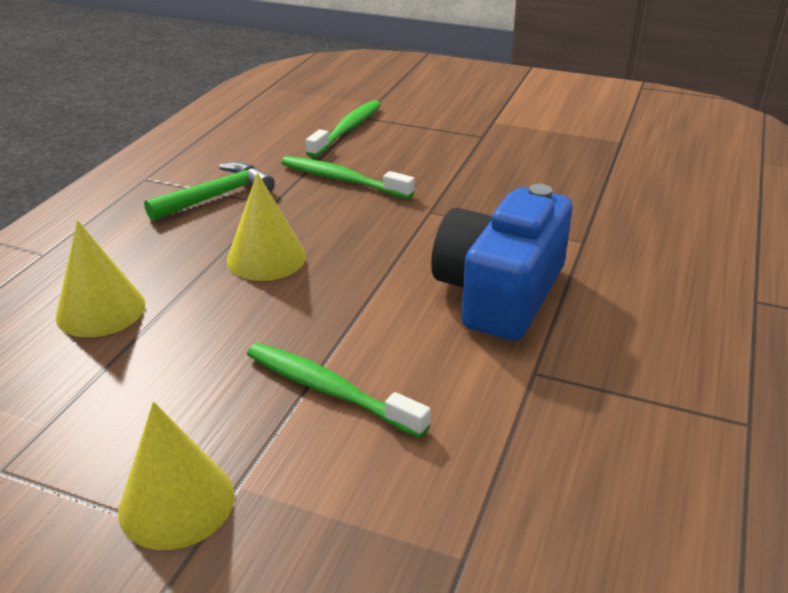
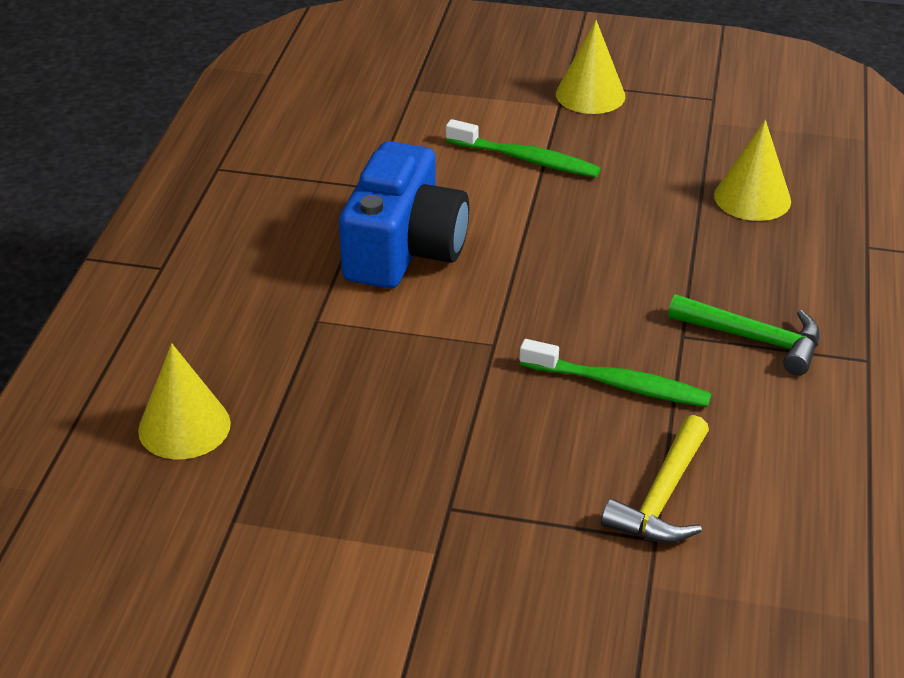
camera: 170 degrees right, 5 degrees up
green hammer [144,162,275,221] -> green hammer turned 105 degrees counterclockwise [668,294,820,375]
yellow cone [227,173,306,281] -> yellow cone moved to [138,343,231,459]
green toothbrush [306,100,381,158] -> yellow hammer [601,415,709,543]

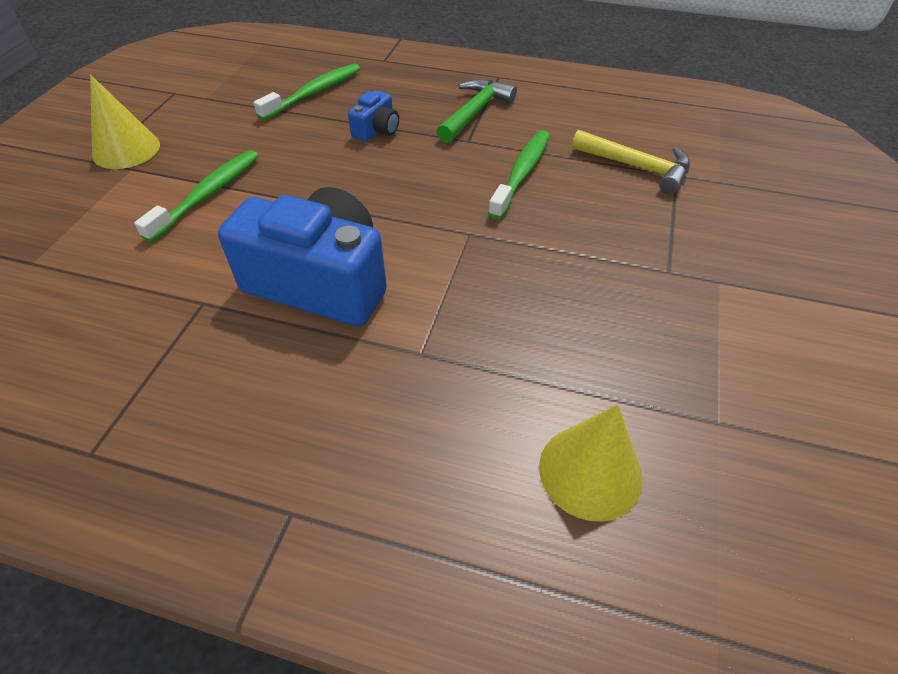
camera: 85 degrees left, 10 degrees up
yellow cone [714,120,791,221] -> green toothbrush [254,63,360,120]
none -> blue camera [348,90,399,142]

